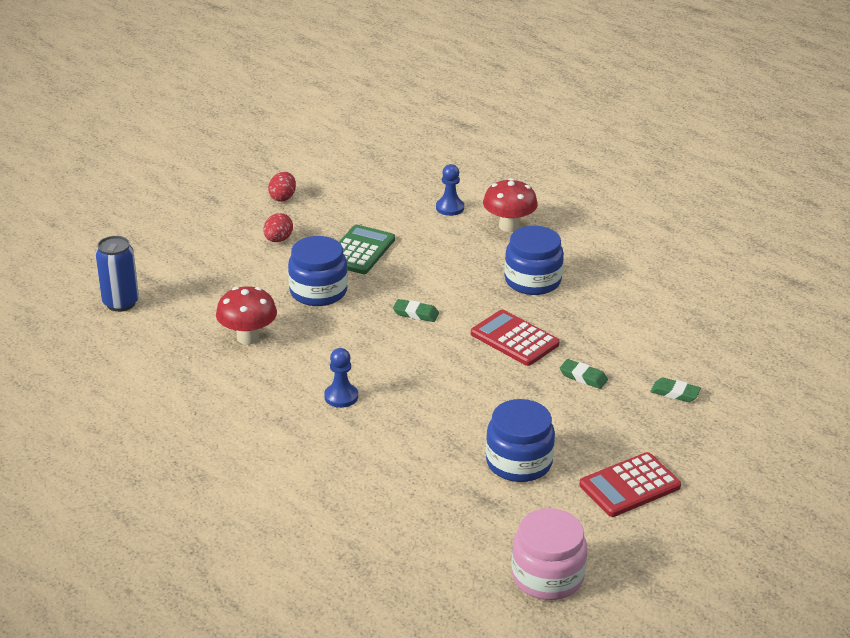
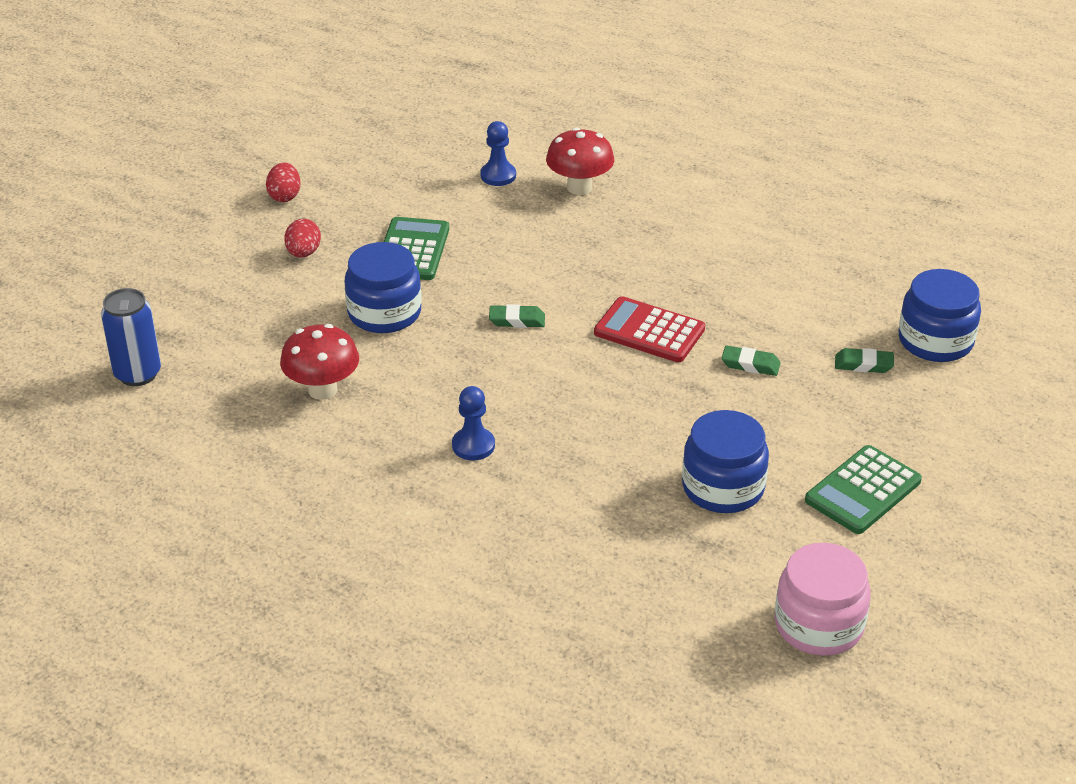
camera: 15 degrees left, 5 degrees up
blue jar [504,226,564,295] -> blue jar moved to [898,269,981,362]
red calculator [579,452,681,517] -> green calculator [805,445,922,534]

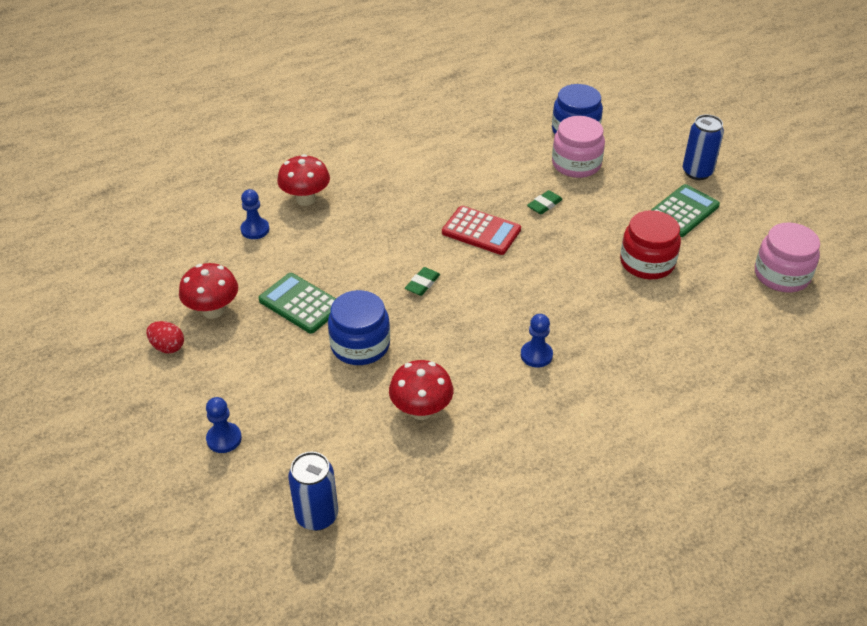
camera: 60 degrees left, 5 degrees up
red egg [284,219,321,258] -> none
red calculator [594,296,705,362] -> red calculator turned 120 degrees counterclockwise [442,206,521,255]
blue jar [682,410,769,513] -> red jar [620,210,681,279]
green calculator [805,445,922,534] -> green calculator turned 120 degrees counterclockwise [651,184,720,237]
green eraser [835,348,894,373] -> pink jar [552,116,605,178]
none -> red mushroom [179,263,238,319]
none -> blue pawn [206,397,242,453]
none -> blue can [683,114,724,180]

